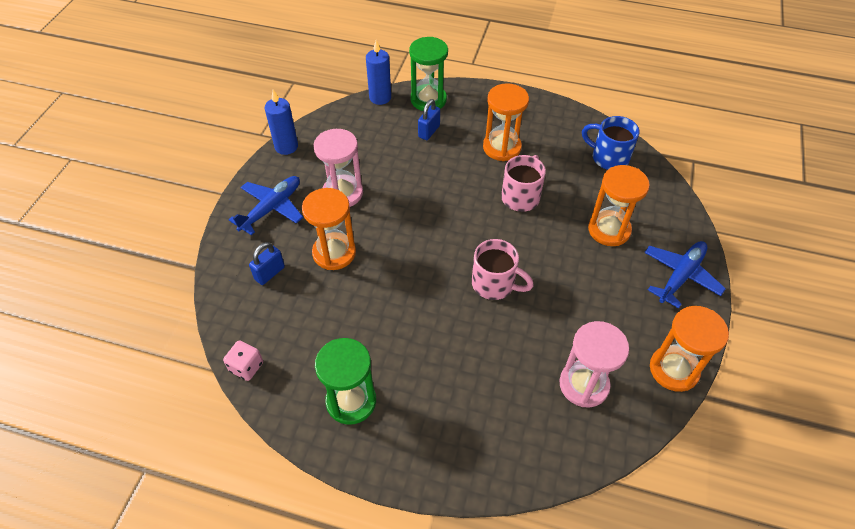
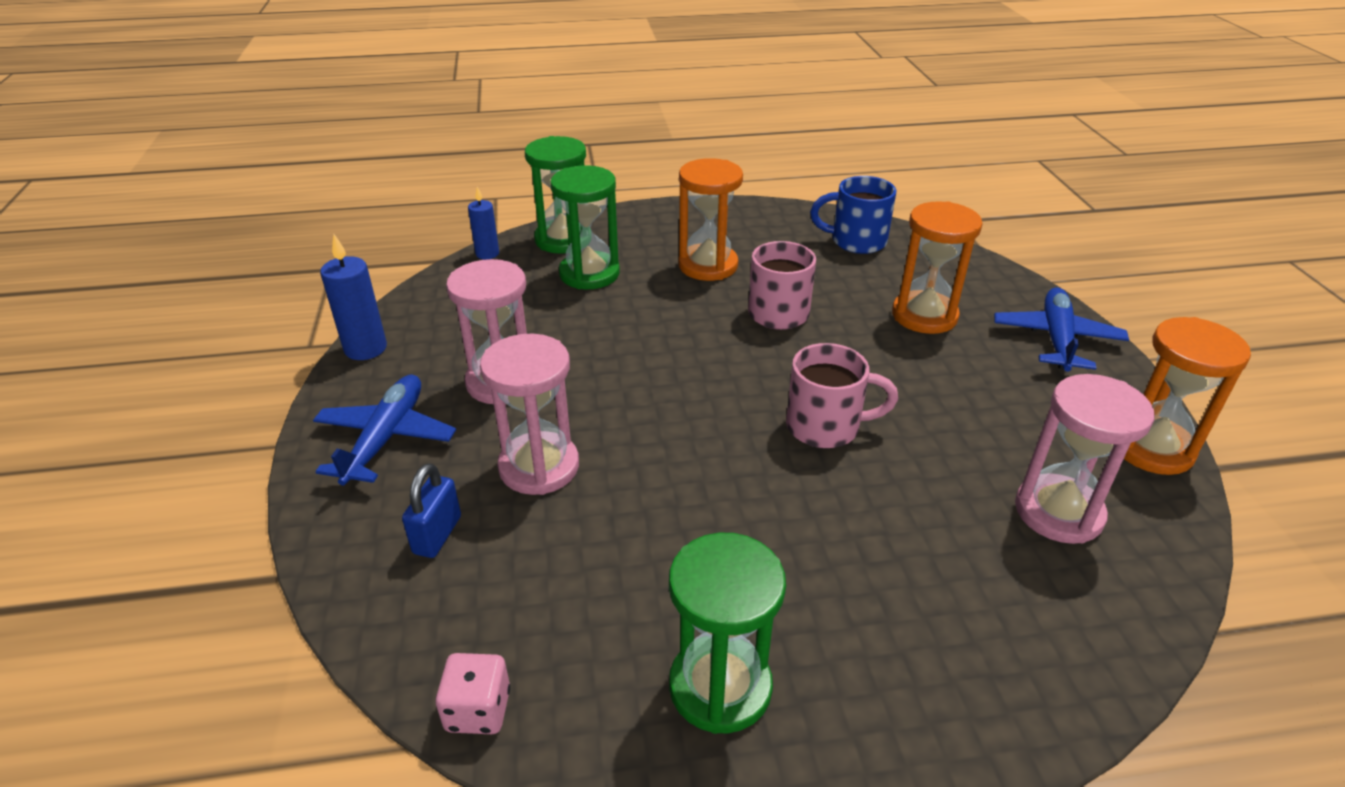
camera: 25 degrees left, 15 degrees down
orange hourglass [302,188,356,270] -> pink hourglass [480,334,579,495]
blue candle [366,40,391,105] -> blue candle [468,187,499,259], size x0.66
blue padlock [418,99,440,140] -> green hourglass [550,165,620,289]

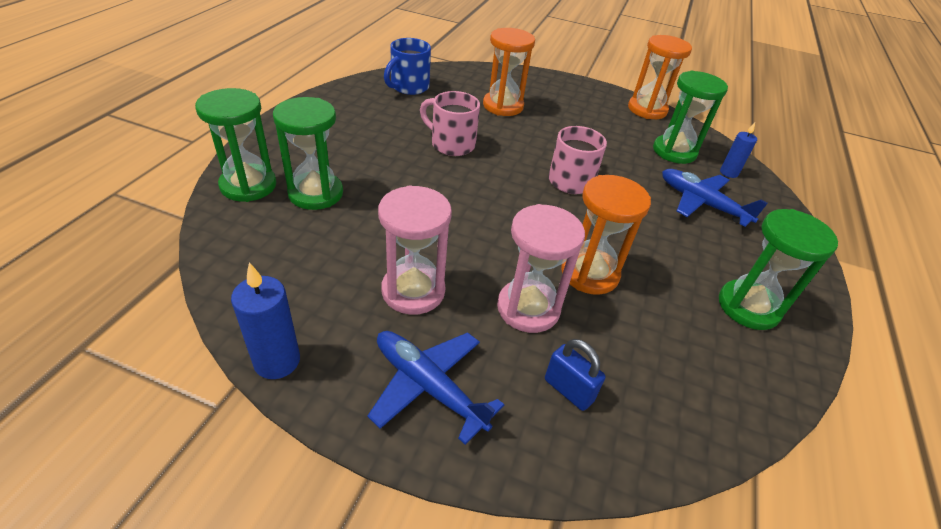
camera: 65 degrees left, 5 degrees up
pink dice [436,653,510,734] -> none
blue candle [468,187,499,259] -> blue candle moved to [720,123,757,178]
orange hourglass [679,158,743,281] -> orange hourglass moved to [561,175,651,295]
blue plane [994,287,1129,372] -> blue plane moved to [662,169,768,227]
pink hourglass [1015,374,1154,544] -> green hourglass [653,71,728,164]

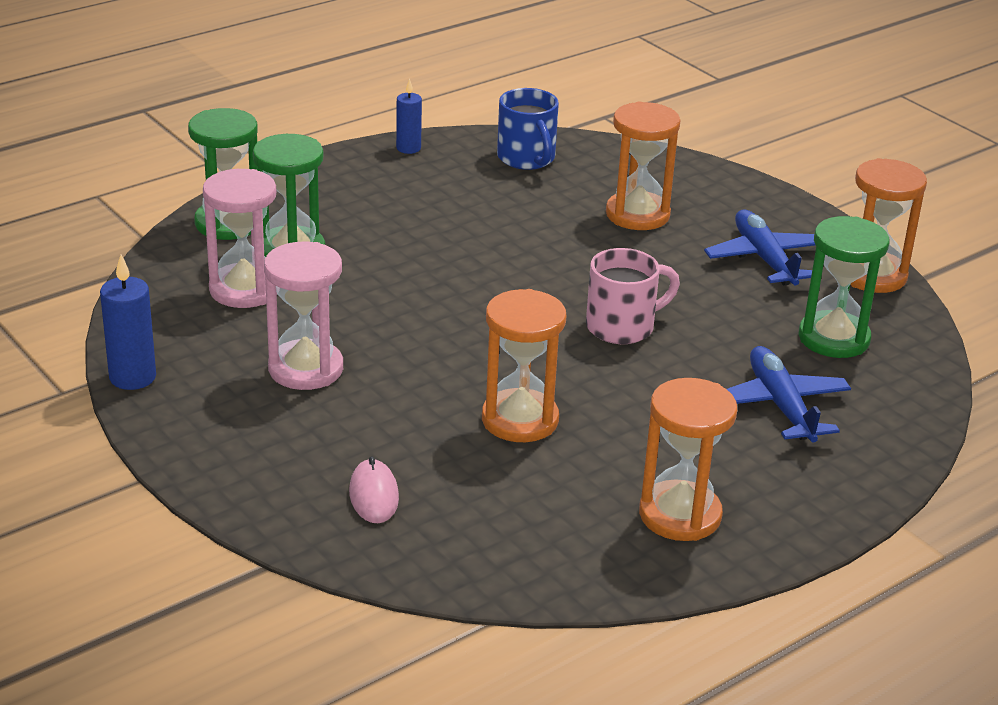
camera: 35 degrees right, 10 degrees down
blue plane [367,331,504,445] -> blue plane moved to [704,209,815,286]
blue mug [384,38,431,95] -> blue mug turned 90 degrees counterclockwise [497,88,559,170]
pink mug [420,91,480,156] -> none
pink hourglass [497,204,585,333] -> pink hourglass moved to [203,169,276,308]
blue padlock [545,339,606,411] -> pink mouse [349,456,399,523]
green hourglass [719,209,838,330] -> orange hourglass [639,378,737,541]
blue candle [720,123,757,178] -> blue candle moved to [396,78,422,154]

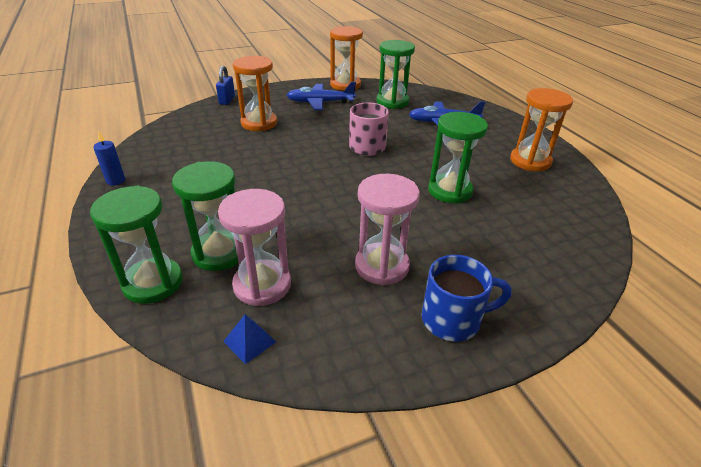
camera: 75 degrees left, 5 degrees up
blue candle [100,255,156,390] -> none
pink mouse [349,456,399,523] -> none
orange hourglass [482,289,566,442] -> green hourglass [428,112,488,204]
blue mug [497,88,559,170] -> blue mug moved to [422,255,512,341]
none -> blue padlock [216,66,235,105]
none -> blue pyramid [223,315,276,364]

